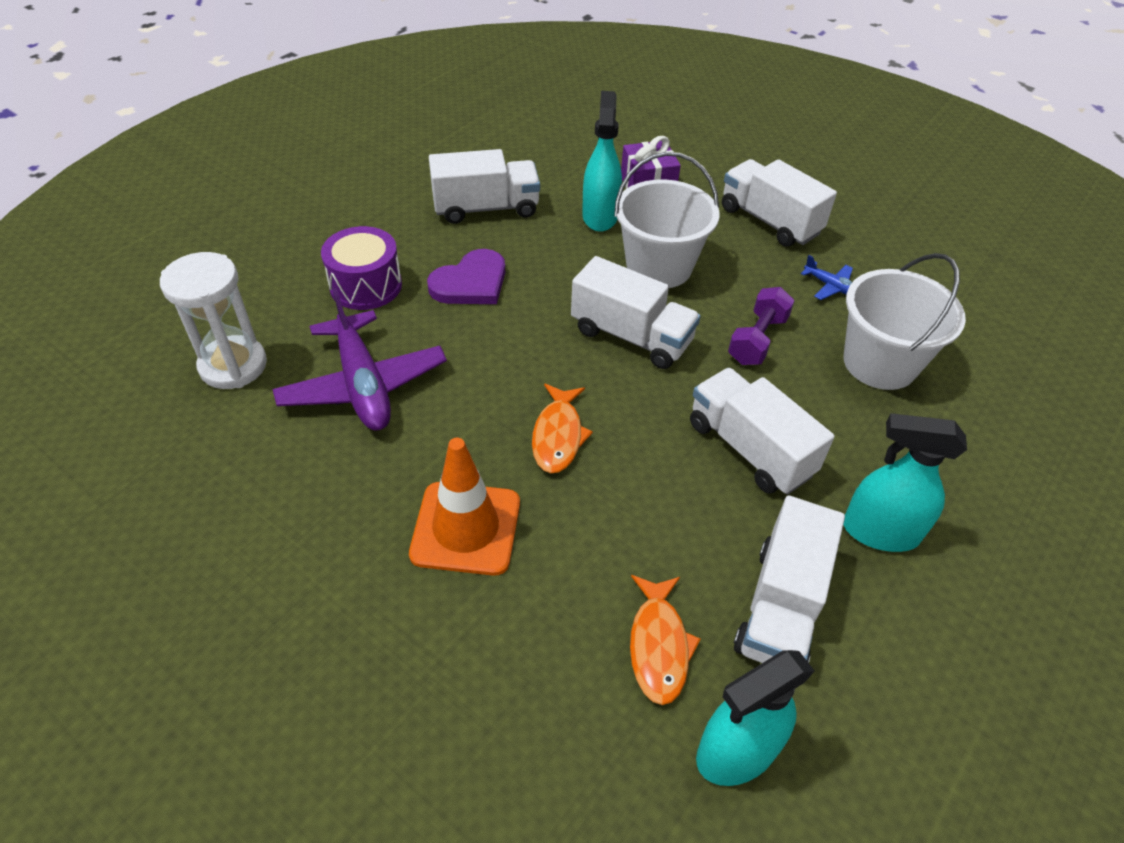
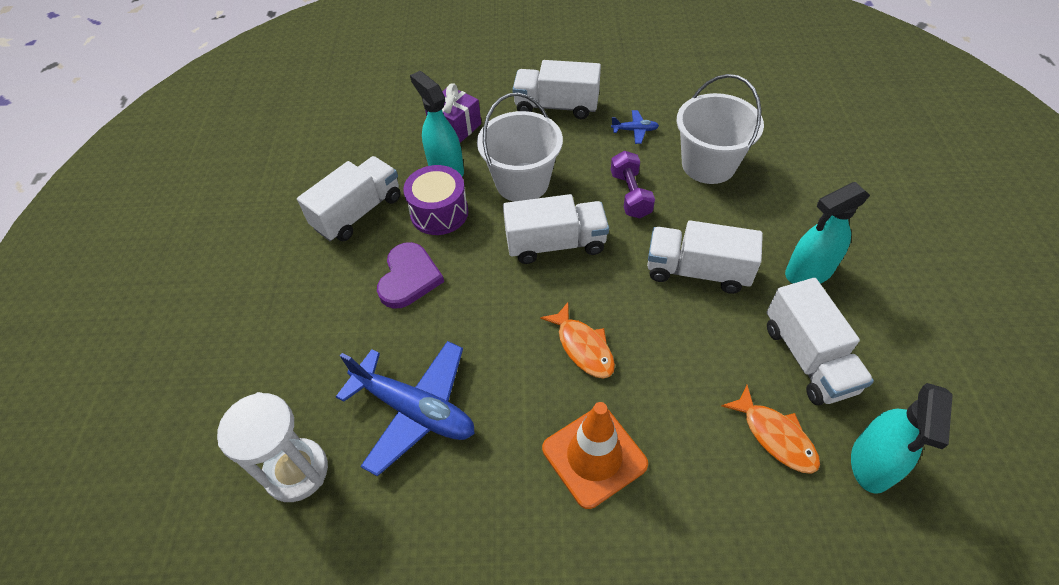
camera: 35 degrees left, 5 degrees up
purple plane [272,288,447,431] -> blue plane [336,341,475,477]
purple drum [321,226,402,310] -> purple drum moved to [403,165,468,235]

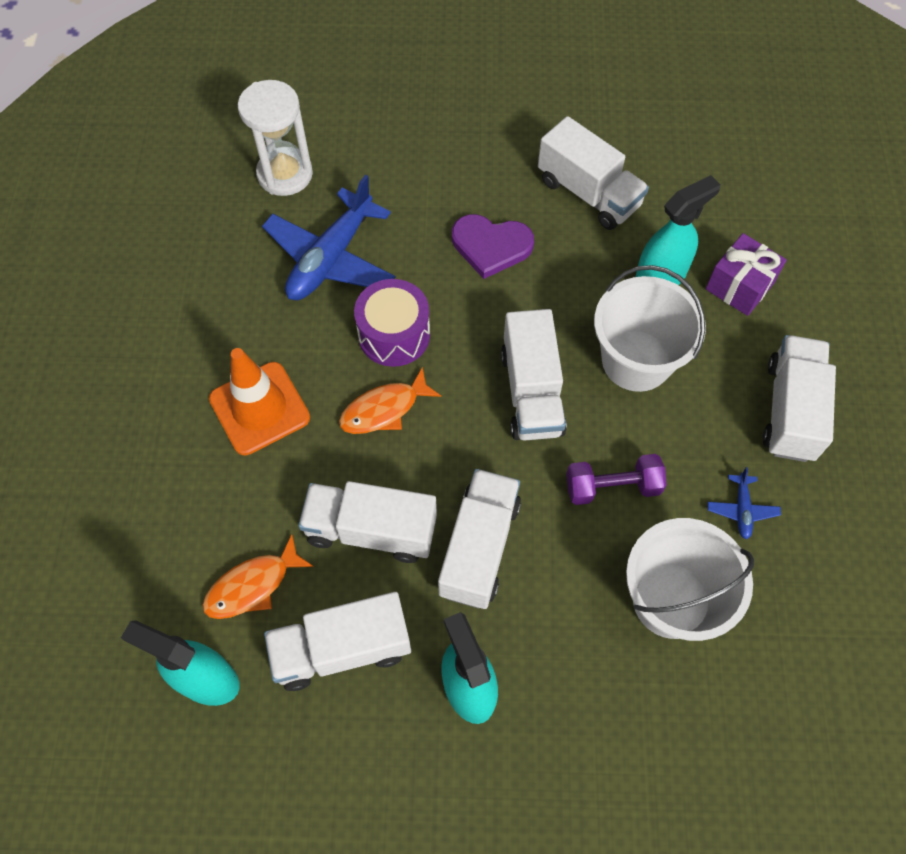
camera: 90 degrees right, 10 degrees up
purple drum [403,165,468,235] -> purple drum moved to [354,279,430,367]
none -> white truck [298,481,437,563]

